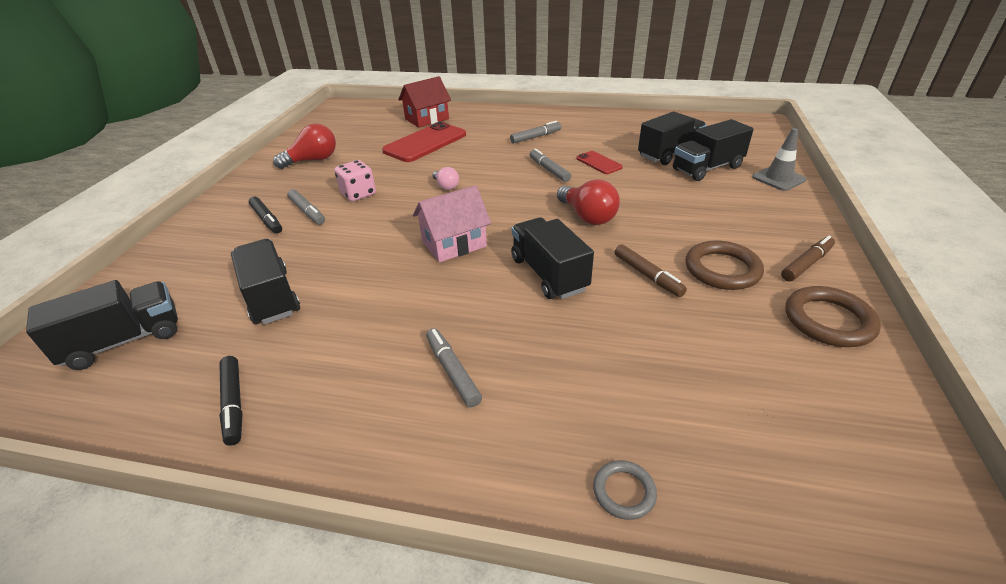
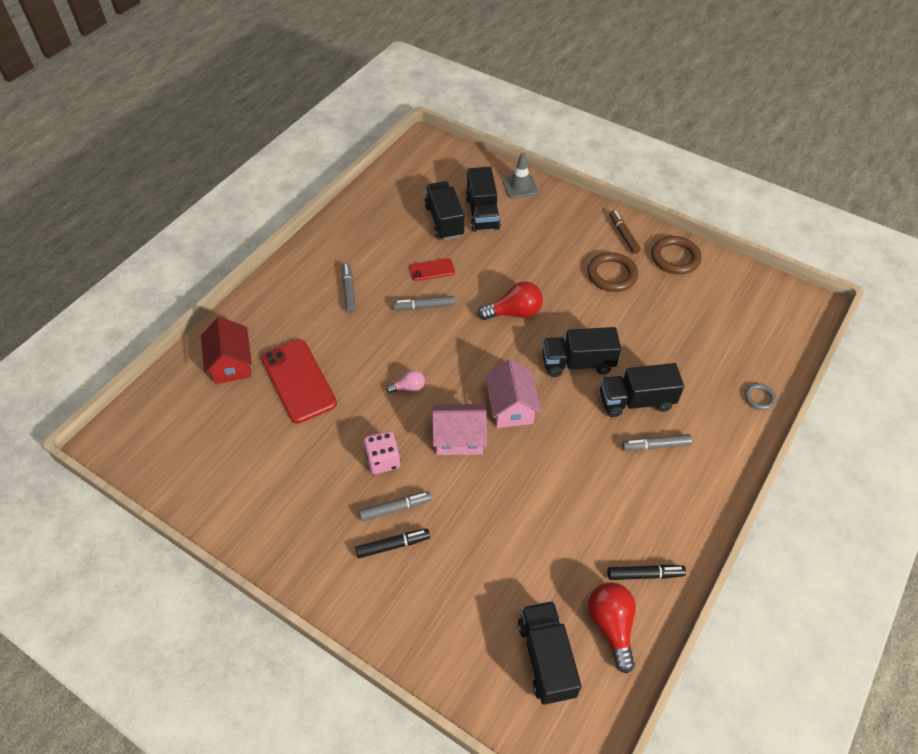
camera: 70 degrees left, 15 degrees up
black truck [231,239,300,324] -> black truck moved to [600,363,684,417]
red light bulb [273,123,336,169] -> red light bulb moved to [588,582,636,673]
brown marker [615,244,687,297] -> none
none -> pink house [432,404,487,455]

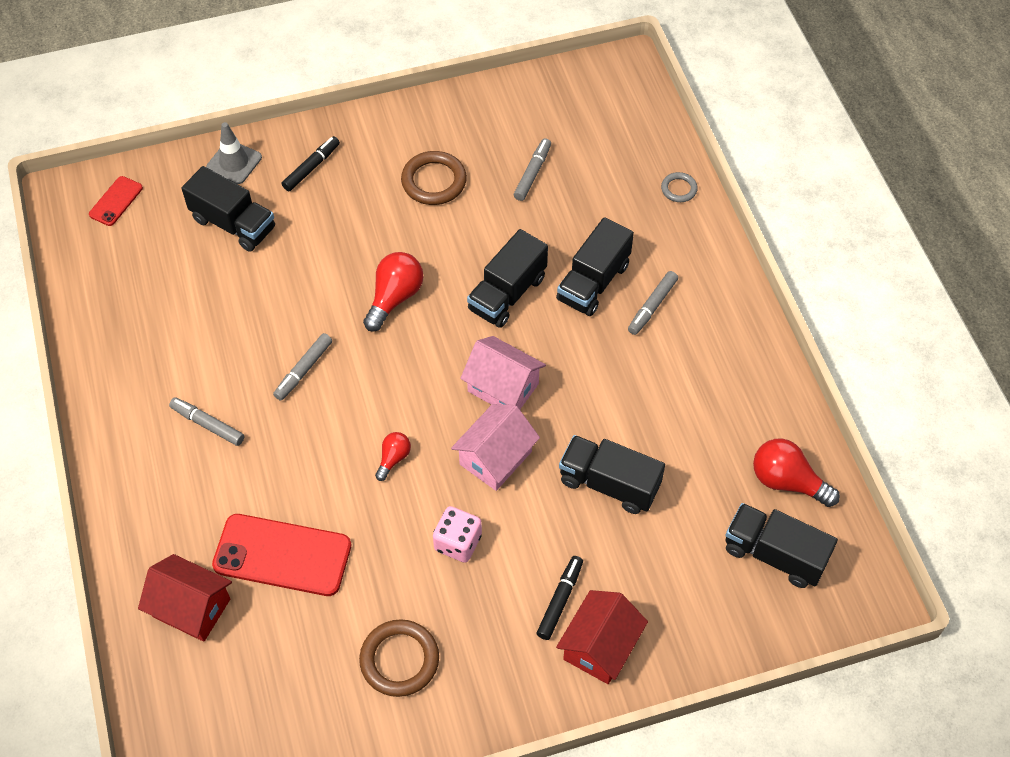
camera: 50 degrees left, 5 degrees up
grey marker [359,491,432,521] -> grey marker moved to [514,138,551,201]
pink light bulb [386,370,425,393] -> red light bulb [375,432,411,481]
red phone [409,258,455,281] -> red phone moved to [89,176,143,226]
black truck [424,181,465,240] -> black truck moved to [559,435,665,514]
black marker [608,565,686,580] -> black marker moved to [282,136,340,191]
brown marker [609,210,641,254] -> none
brown ring [651,236,702,274] -> brown ring moved to [359,619,439,697]
none -> red house [556,590,648,684]

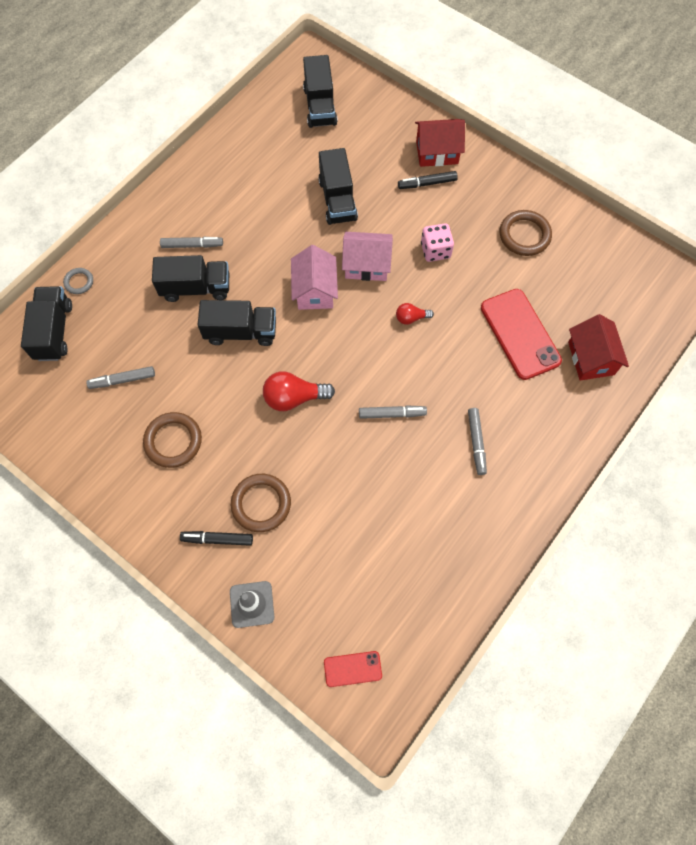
camera: 125 degrees left, 10 degrees up
black truck [181,166,275,252] -> black truck moved to [21,286,72,361]
red light bulb [753,439,840,507] -> none
none -> brown ring [231,474,291,532]

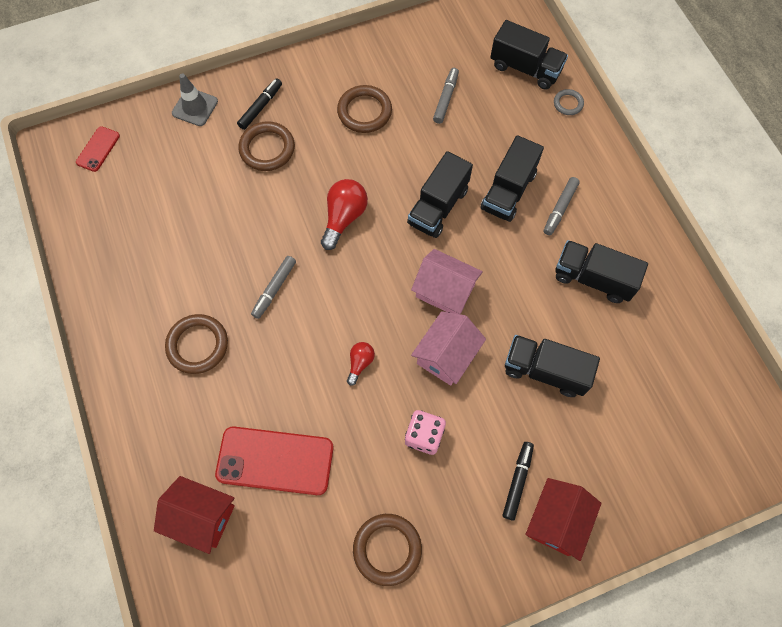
camera: 120 degrees right, 0 degrees up
black truck [303,55,338,128] -> black truck moved to [555,240,648,303]
grey marker [468,408,487,475] -> brown ring [165,314,228,374]

